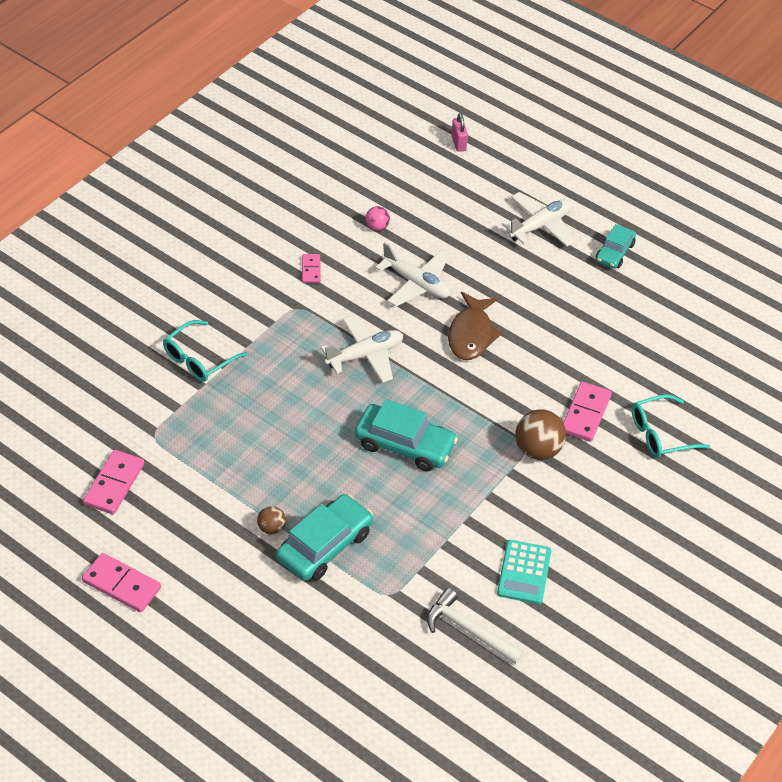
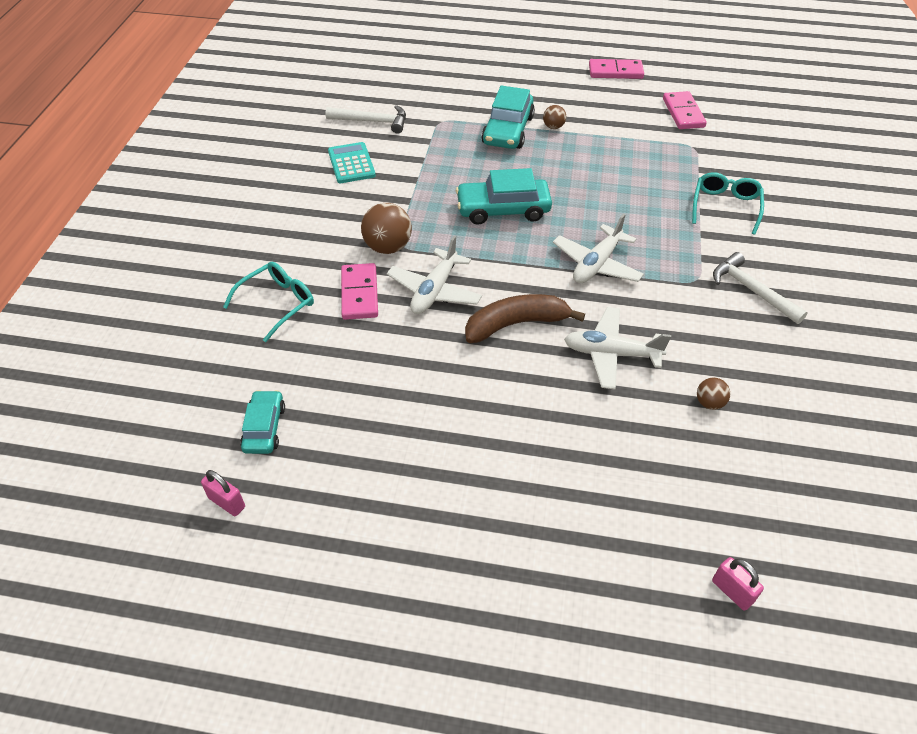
camera: 155 degrees right, 0 degrees up
pink domino [302,254,321,283] -> none
pink ball [366,206,390,231] -> brown ball [697,378,730,410]
brown fish [448,292,502,360] -> brown banana [465,294,585,343]
white plane [502,192,575,247] -> white plane moved to [387,236,482,314]
turquoise car [596,224,636,269] -> turquoise car moved to [240,390,285,454]
none -> pink padlock [201,470,245,516]
none -> white hammer [713,252,808,324]

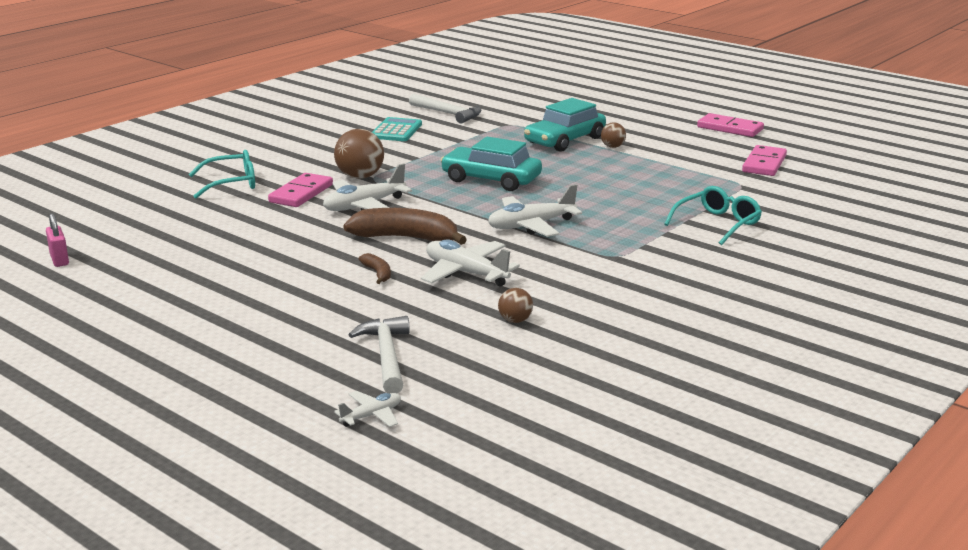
camera: 30 degrees right, 25 degrees down
turquoise car [240,390,285,454] -> none
pink padlock [712,557,764,611] -> white plane [334,391,401,427]
white hammer [713,252,808,324] -> white hammer moved to [349,316,410,394]
none -> brown banana [359,253,391,284]

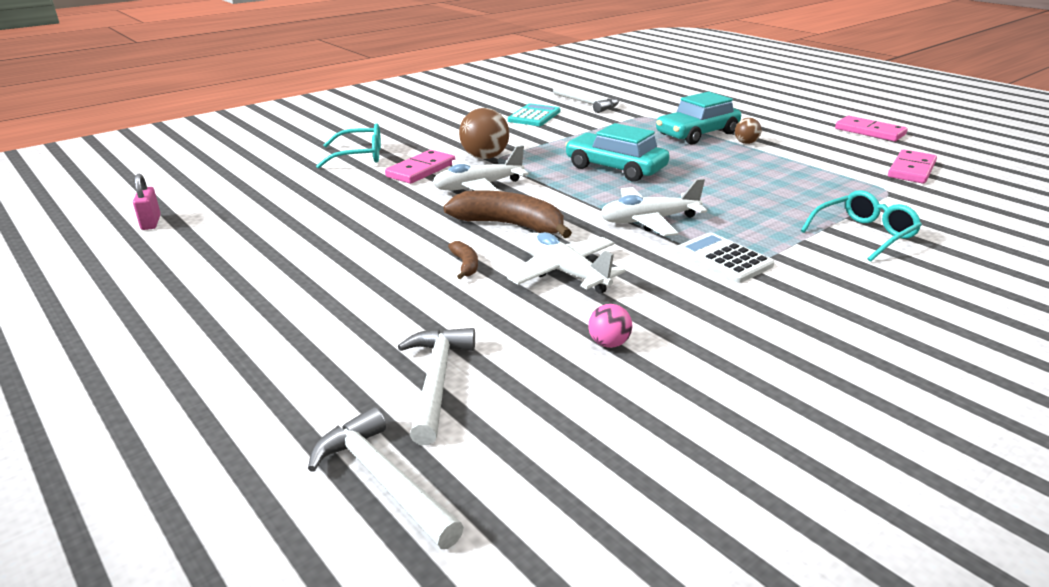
camera: 10 degrees right, 5 degrees up
white plane [334,391,401,427] -> white hammer [308,407,464,549]
brown ball [498,288,533,323] -> pink ball [588,304,632,348]
none -> white calculator [675,232,774,283]

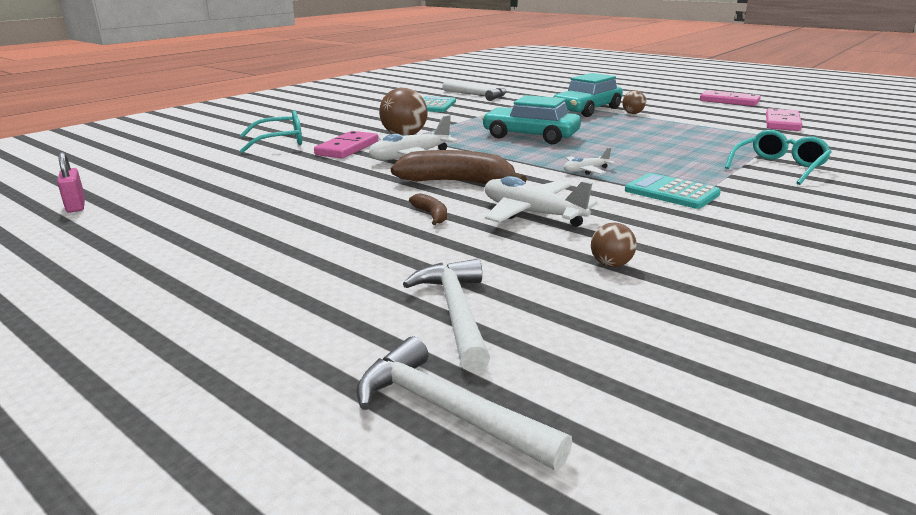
camera: 10 degrees left, 5 degrees down
pink ball [588,304,632,348] -> brown ball [591,223,637,267]
white plane [600,178,707,236] -> white plane [564,147,615,175], size x0.54
white calculator [675,232,774,283] -> turquoise calculator [625,173,721,209]

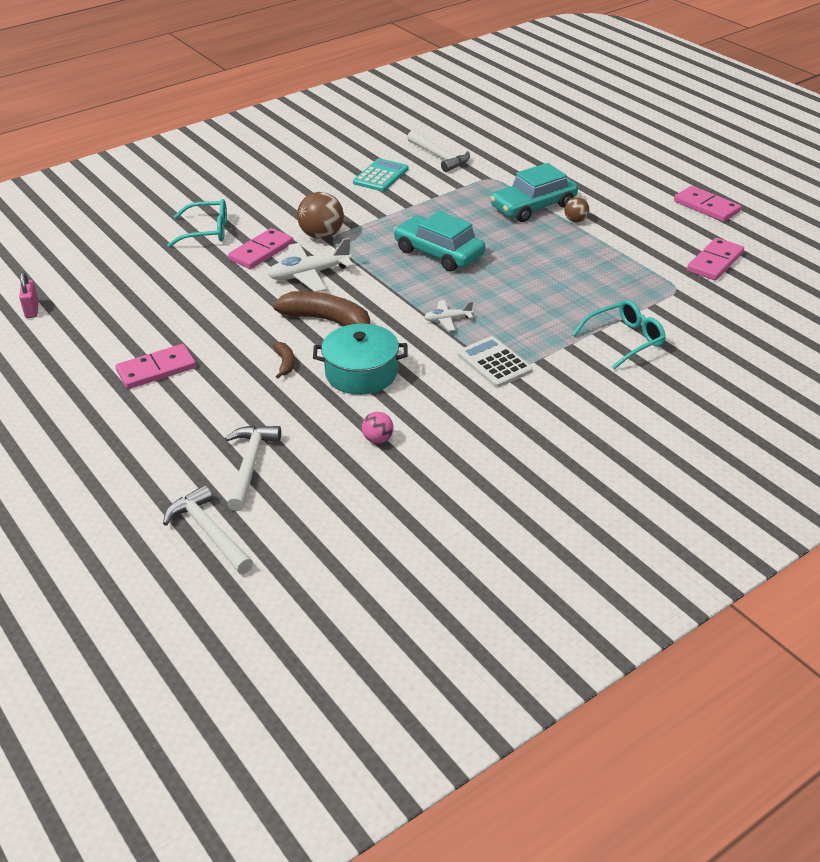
camera: 15 degrees right, 15 degrees up
white plane [485,176,598,227] -> turquoise pot [313,324,408,395]
brown ball [591,223,637,267] -> pink ball [362,412,394,443]
turquoise calculator [625,173,721,209] -> white calculator [458,336,533,388]
none -> pink domino [116,344,196,389]

